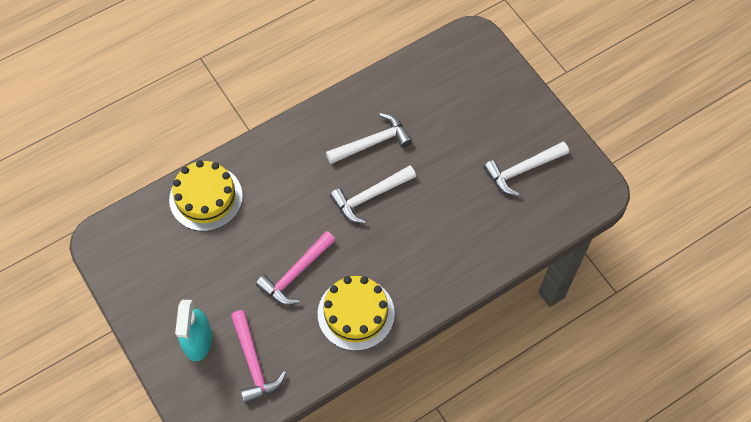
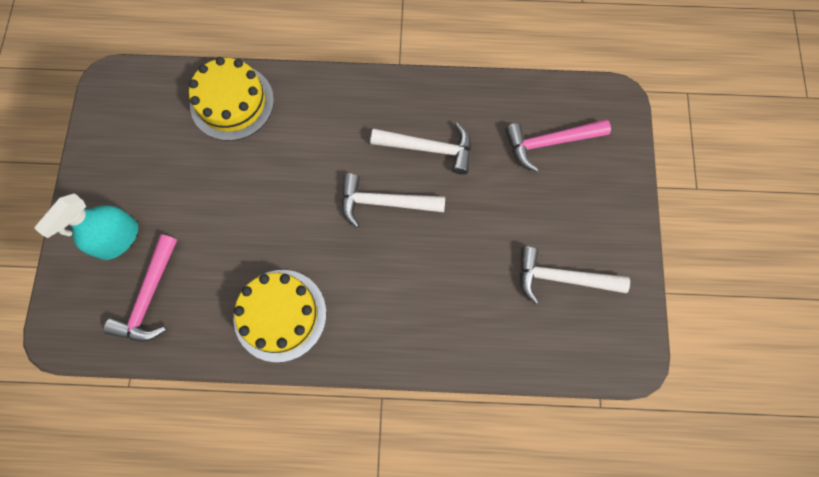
camera: 35 degrees right, 10 degrees up
pink hammer [256,231,336,305] -> pink hammer moved to [505,119,611,172]

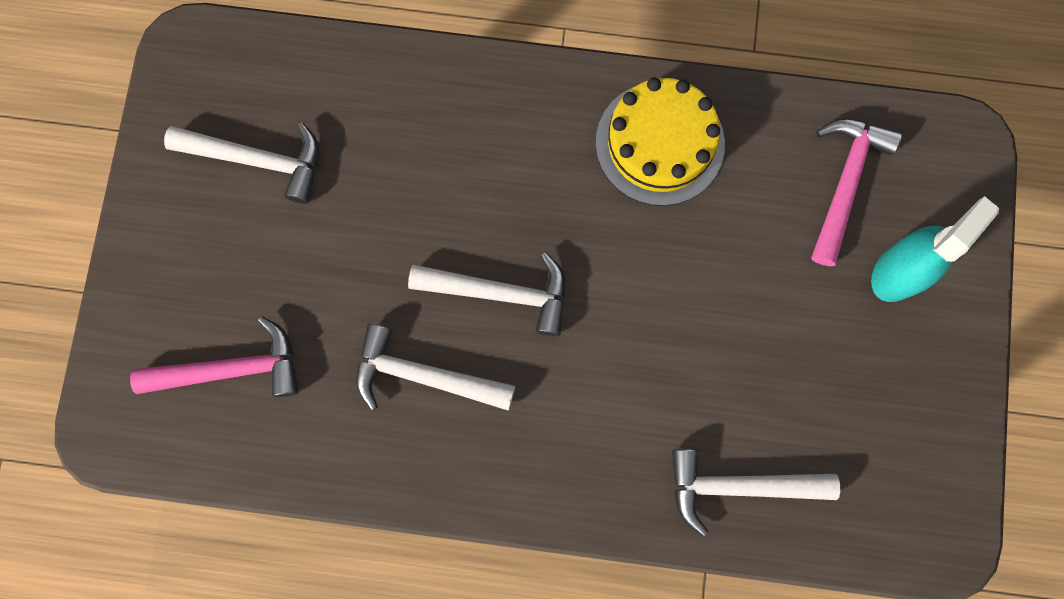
camera: 175 degrees left, 5 degrees up
yellow cake [189,57,274,141] -> white hammer [672,449,840,536]

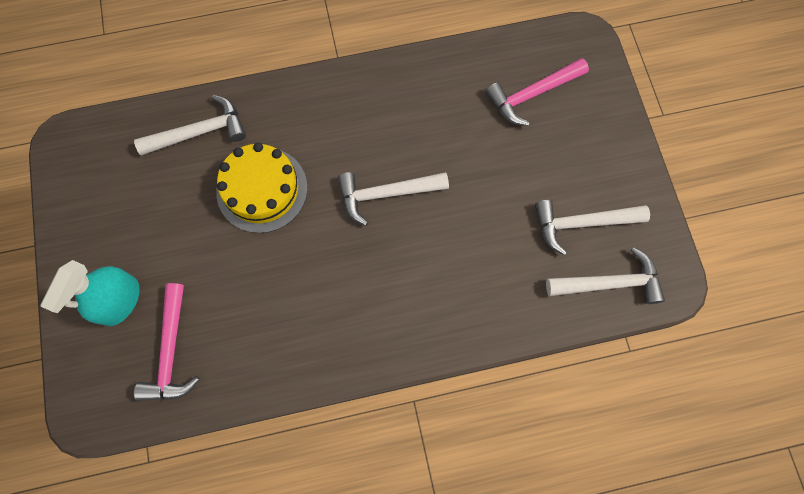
camera: 160 degrees right, 5 degrees down
white hammer [356,324,515,411] -> white hammer moved to [546,247,665,304]
yellow cake [596,77,725,206] -> yellow cake moved to [216,143,308,233]

